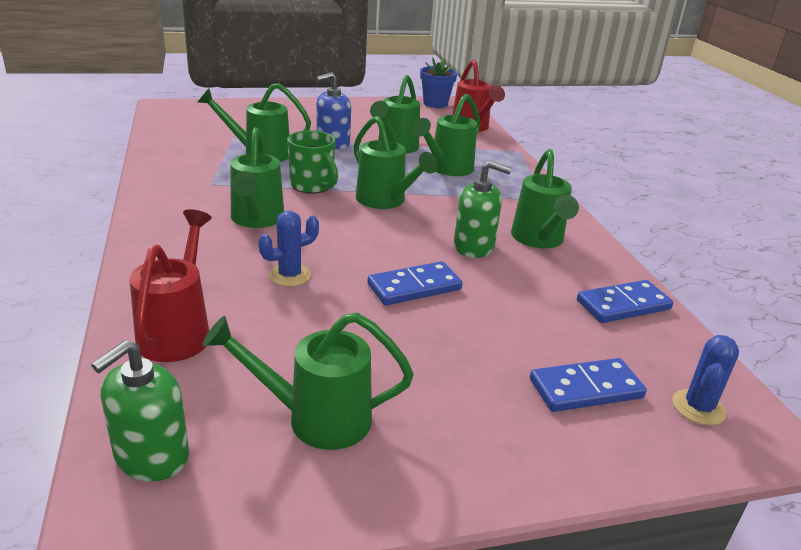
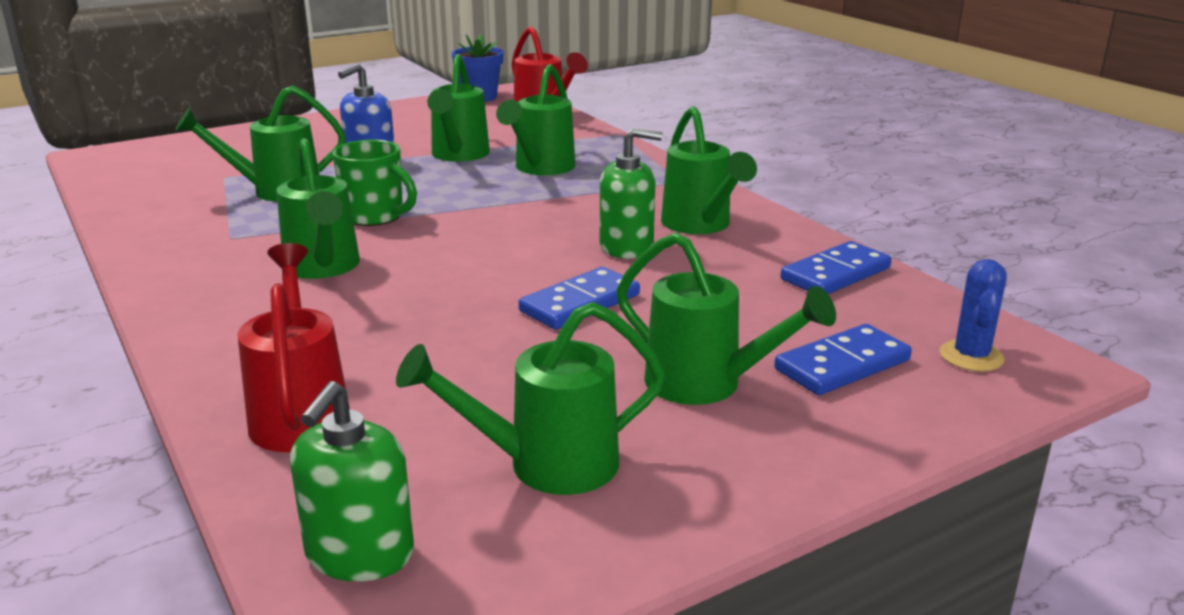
camera: 15 degrees left, 5 degrees down
blue cactus [258,211,319,287] -> none
green watering can [354,116,438,209] -> green watering can moved to [616,232,836,405]

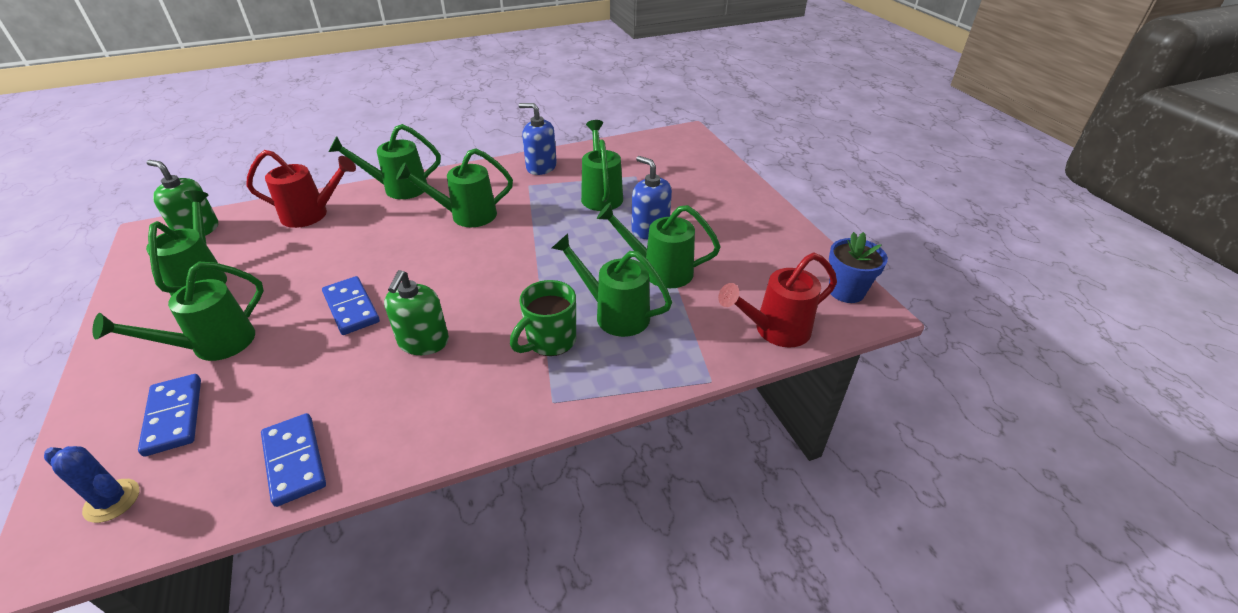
camera: 100 degrees right, 15 degrees up
green mug [332,140,417,226] -> green mug moved to [510,280,576,356]
green watering can [661,106,757,234] -> green watering can moved to [328,124,441,199]
none -> blue soap dispenser [519,103,557,175]

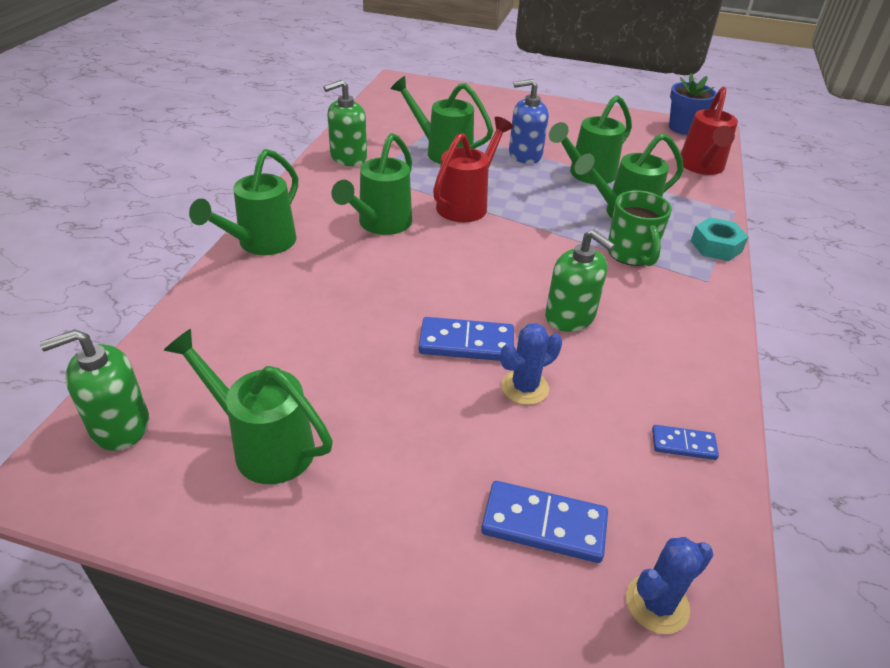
camera: 55 degrees left, 0 degrees up
green watering can [92,262,264,361] -> none
red watering can [246,150,356,228] -> red watering can moved to [433,117,513,222]
blue domino [261,413,326,507] -> blue domino [652,425,719,460], size x0.58
blue soap dispenser [519,103,557,175] -> green soap dispenser [324,80,367,166]
none -> blue cactus [500,323,562,405]
none -> turquoise nut [691,217,749,261]

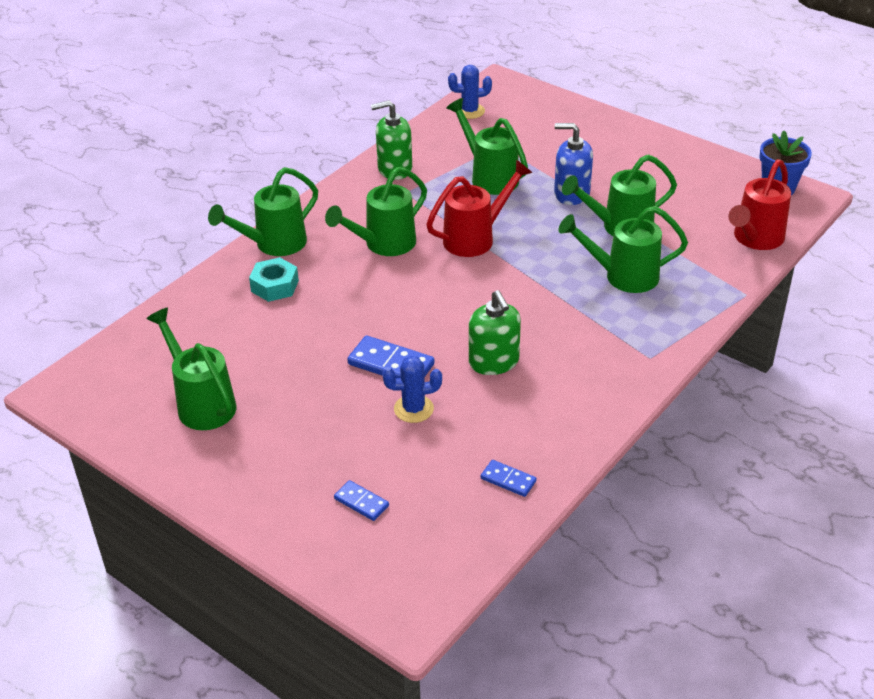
camera: 25 degrees right, 0 degrees up
green soap dispenser [39,330,149,450] -> none
blue domino [481,481,608,563] -> blue domino [334,480,389,521], size x0.58
green mug [608,190,672,266] -> none
blue cactus [626,537,713,634] -> blue cactus moved to [448,65,492,119]
turquoise nut [691,217,749,261] -> turquoise nut moved to [249,257,299,302]

